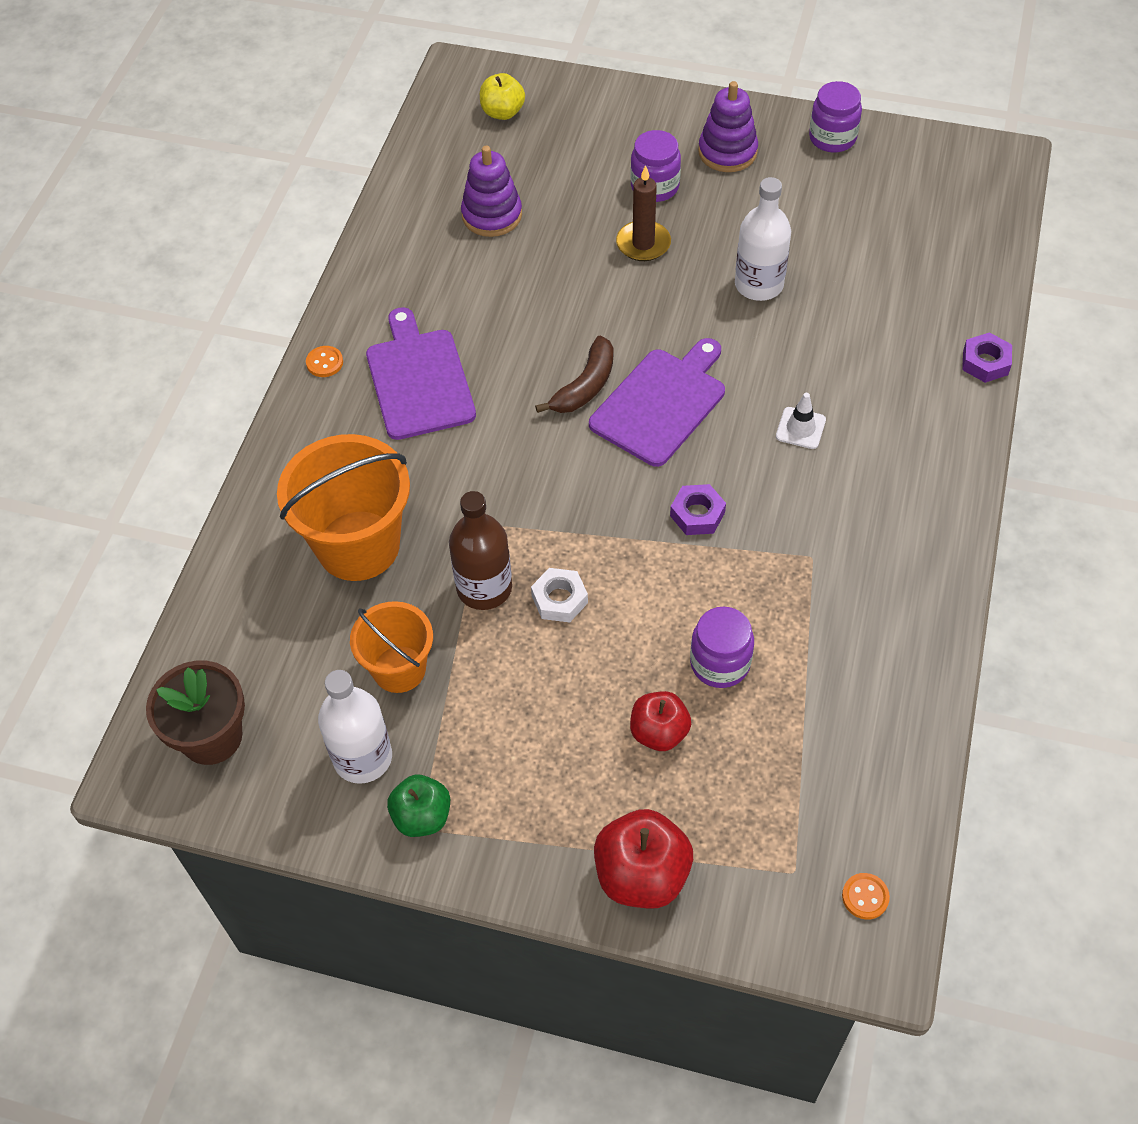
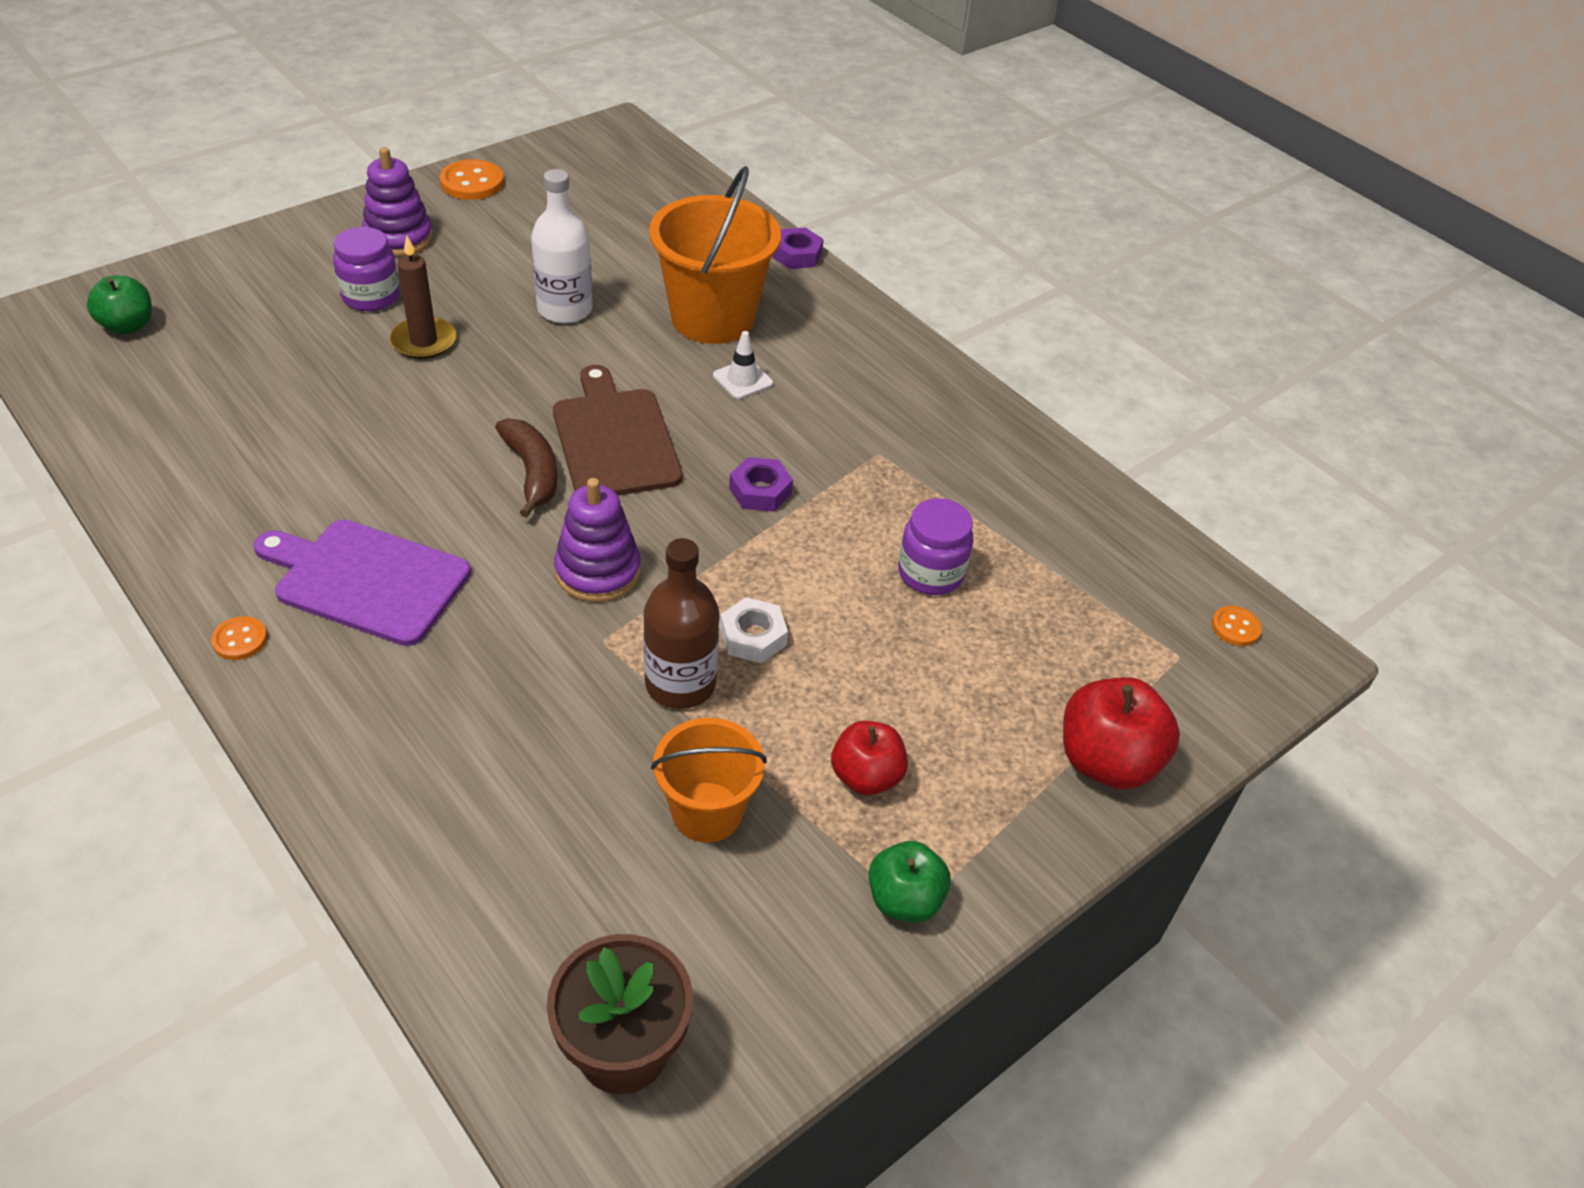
camera: 60 degrees left, 10 degrees down
orange bucket [277,434,410,581] -> orange bucket moved to [649,166,781,344]
white bottle [318,670,392,784] -> none
purple stacking toy [461,146,522,237] -> purple stacking toy moved to [554,478,641,602]
yellow apple [480,73,525,120] -> green apple [87,276,152,334]
purple cutting board [589,338,725,467] -> brown cutting board [553,365,683,495]
red apple [630,691,691,751] -> red apple moved to [831,721,908,795]
purple jar [809,81,862,153] -> orange button [440,159,504,200]

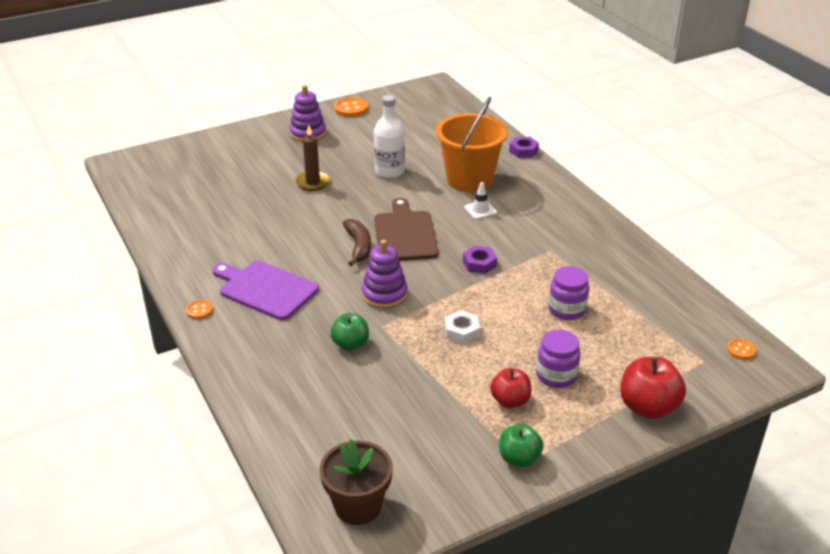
camera: 15 degrees right, 10 degrees down
green apple [87,276,152,334] -> green apple moved to [330,313,369,351]
purple jar [333,227,400,311] -> purple jar moved to [536,329,581,388]
brown bottle [643,538,719,709] -> none
orange bucket [651,718,767,843] -> none

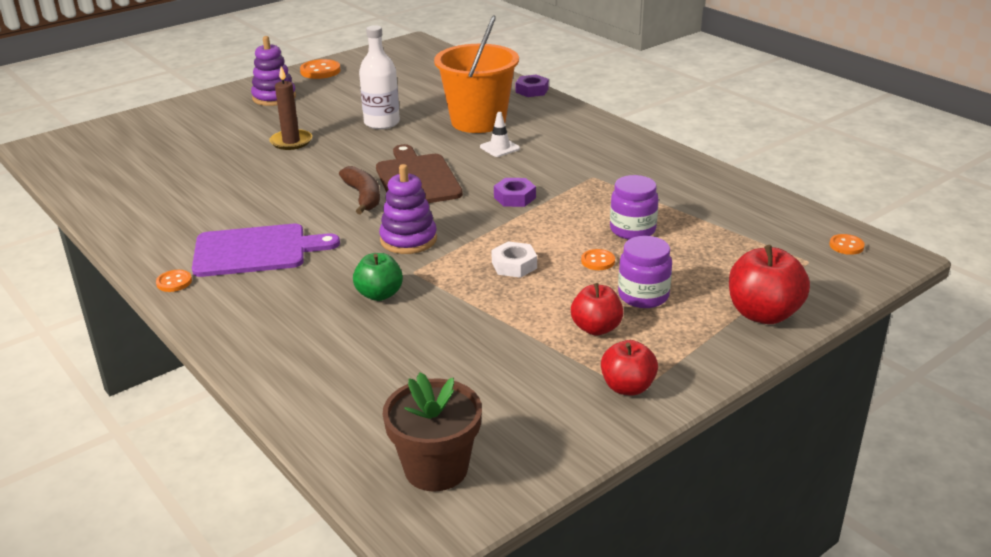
camera: 10 degrees left, 5 degrees down
purple cutting board [213,261,319,320] -> purple cutting board turned 150 degrees clockwise [192,224,340,277]
green apple [499,424,543,467] -> red apple [601,340,658,395]
none -> orange button [581,249,615,270]

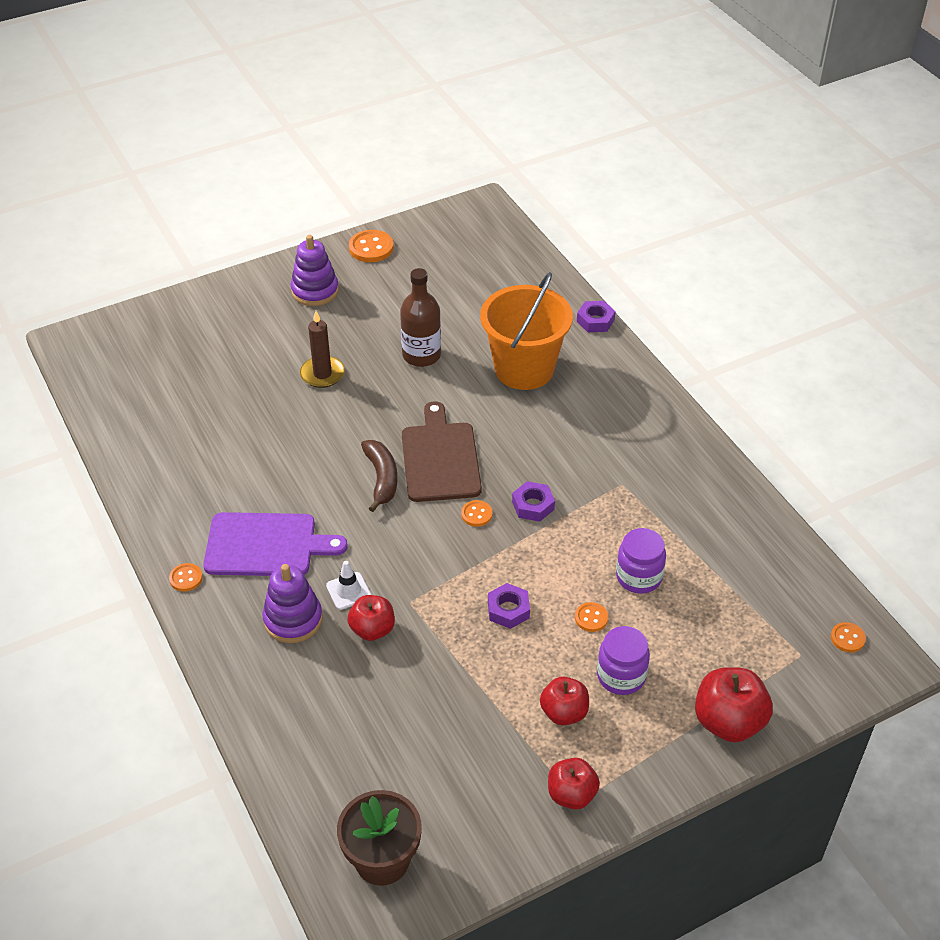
camera: 10 degrees right, 15 degrees up
green apple [353,253,403,301] -> red apple [347,595,395,641]
white bottle [359,25,400,129] -> brown bottle [400,268,441,367]
purple stacking toy [379,164,437,254] -> purple stacking toy moved to [262,564,322,643]
white traffic cone [480,112,520,157] -> white traffic cone moved to [326,561,371,610]
white nut [491,241,537,278] -> purple nut [488,583,530,629]
none -> orange button [461,500,492,527]

